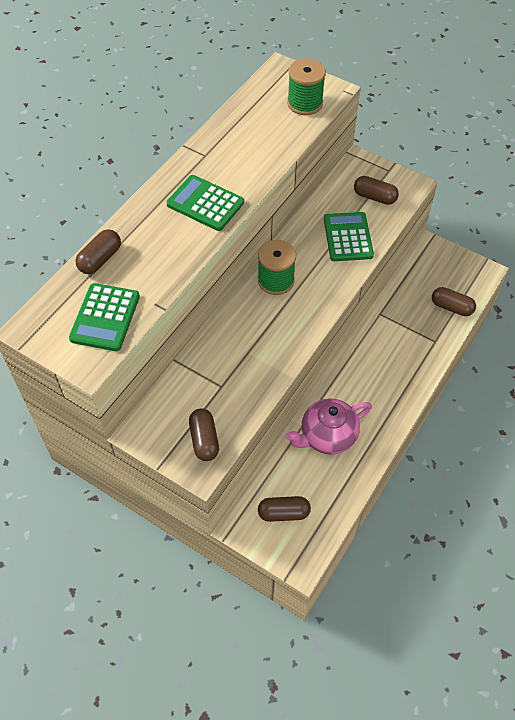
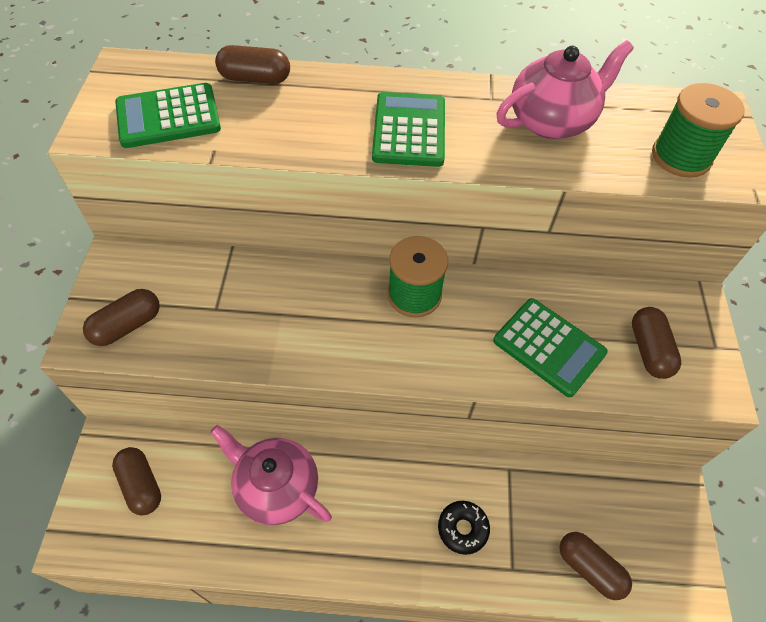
camera: 60 degrees right, 0 degrees up
green calculator [324,212,374,261] -> green calculator turned 75 degrees clockwise [493,298,608,397]
brown capsule [432,287,476,316] -> brown capsule turned 45 degrees counterclockwise [559,532,632,600]
none -> black donut [438,501,490,555]
none -> pink teapot [497,40,634,139]

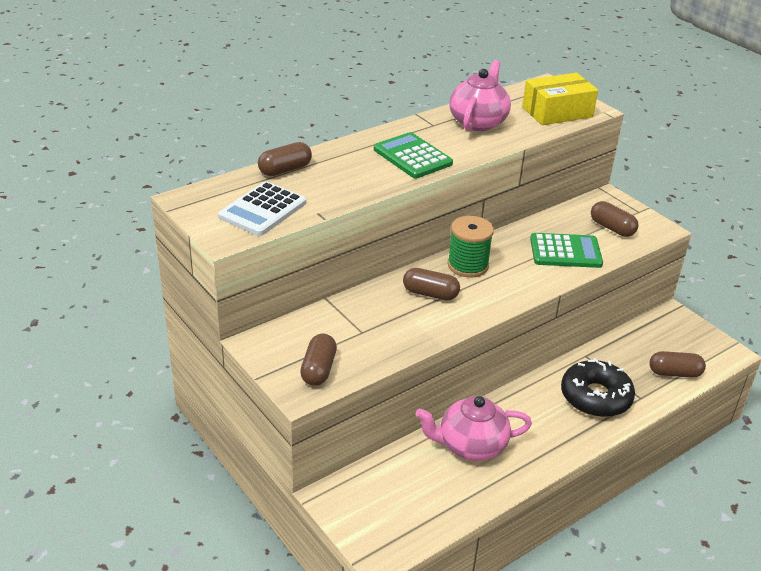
camera: 40 degrees left, 20 degrees down
brown capsule [112,447,161,515] -> brown capsule moved to [403,268,460,300]
green calculator [115,83,221,148] -> white calculator [218,181,306,236]
black donut [438,501,490,555] -> black donut [561,358,635,417], size x1.84
green spool [652,83,745,178] -> yellow box [522,73,598,125]

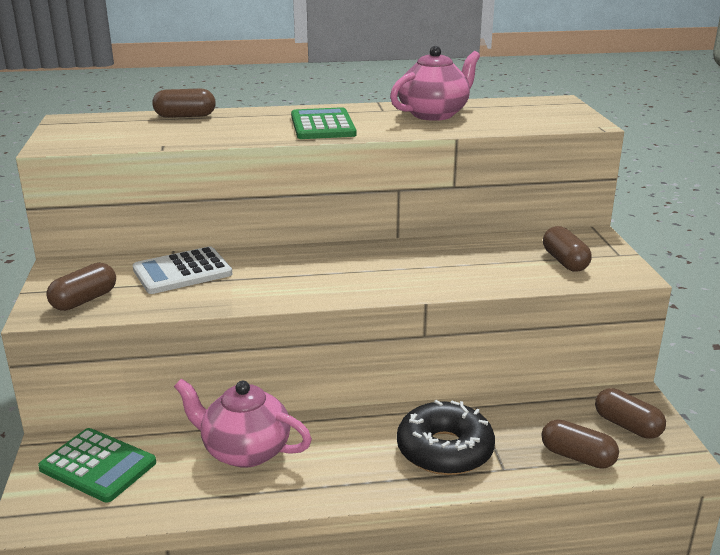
camera: 30 degrees right, 10 degrees down
white calculator [218,181,306,236] -> white calculator moved to [132,246,232,294]
brown capsule [403,268,460,300] -> brown capsule moved to [595,388,666,439]
green spool [447,216,494,278] -> none
yellow box [522,73,598,125] -> none
green calculator [530,233,603,268] -> green calculator moved to [38,428,156,503]

